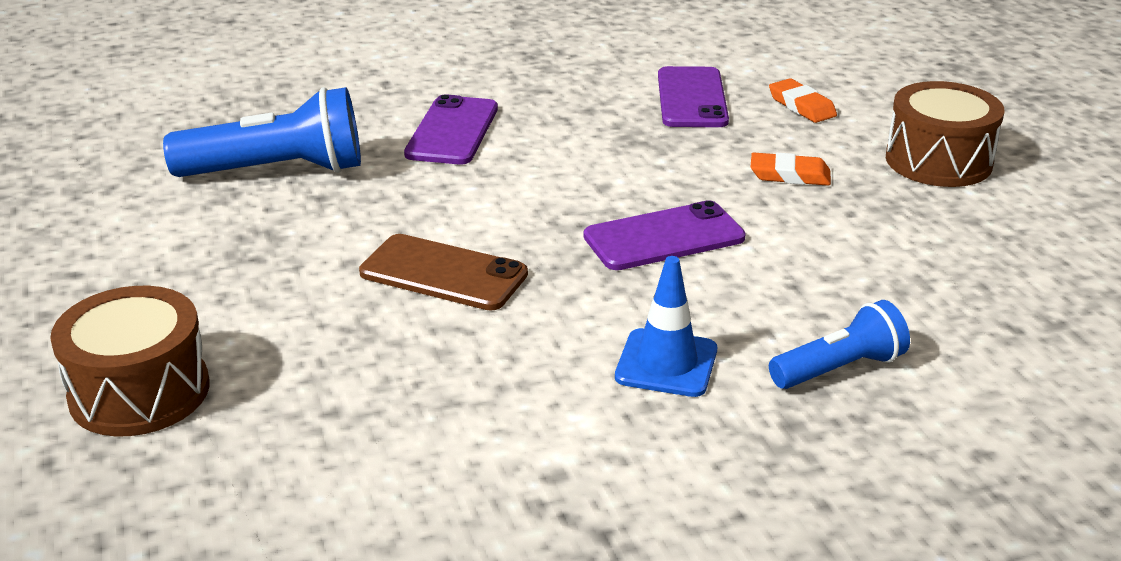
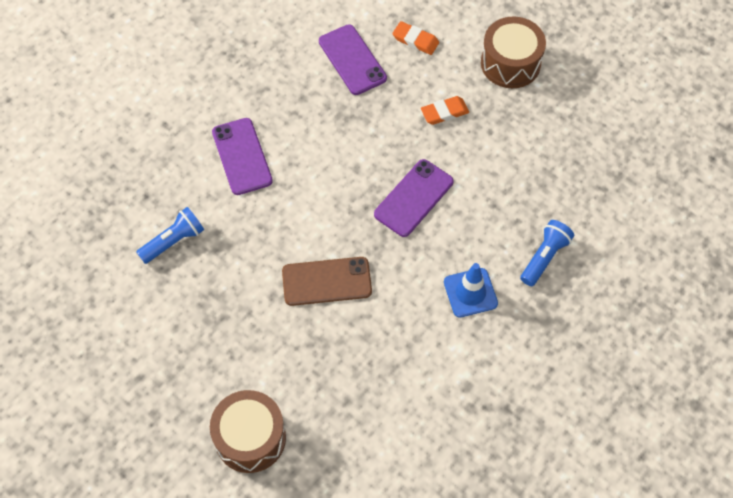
camera: 30 degrees left, 30 degrees up
blue flashlight [163,87,361,177] -> blue flashlight [136,207,204,264], size x0.59

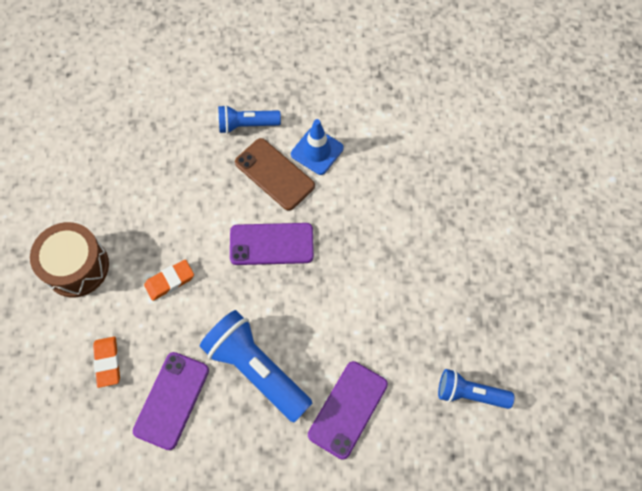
camera: 130 degrees left, 5 degrees up
brown drum [210,390,286,473] -> none
brown phone [282,257,372,306] -> brown phone moved to [235,138,315,210]
orange eraser [421,96,469,125] -> orange eraser turned 60 degrees counterclockwise [144,259,194,301]
none -> blue flashlight [200,310,312,423]

